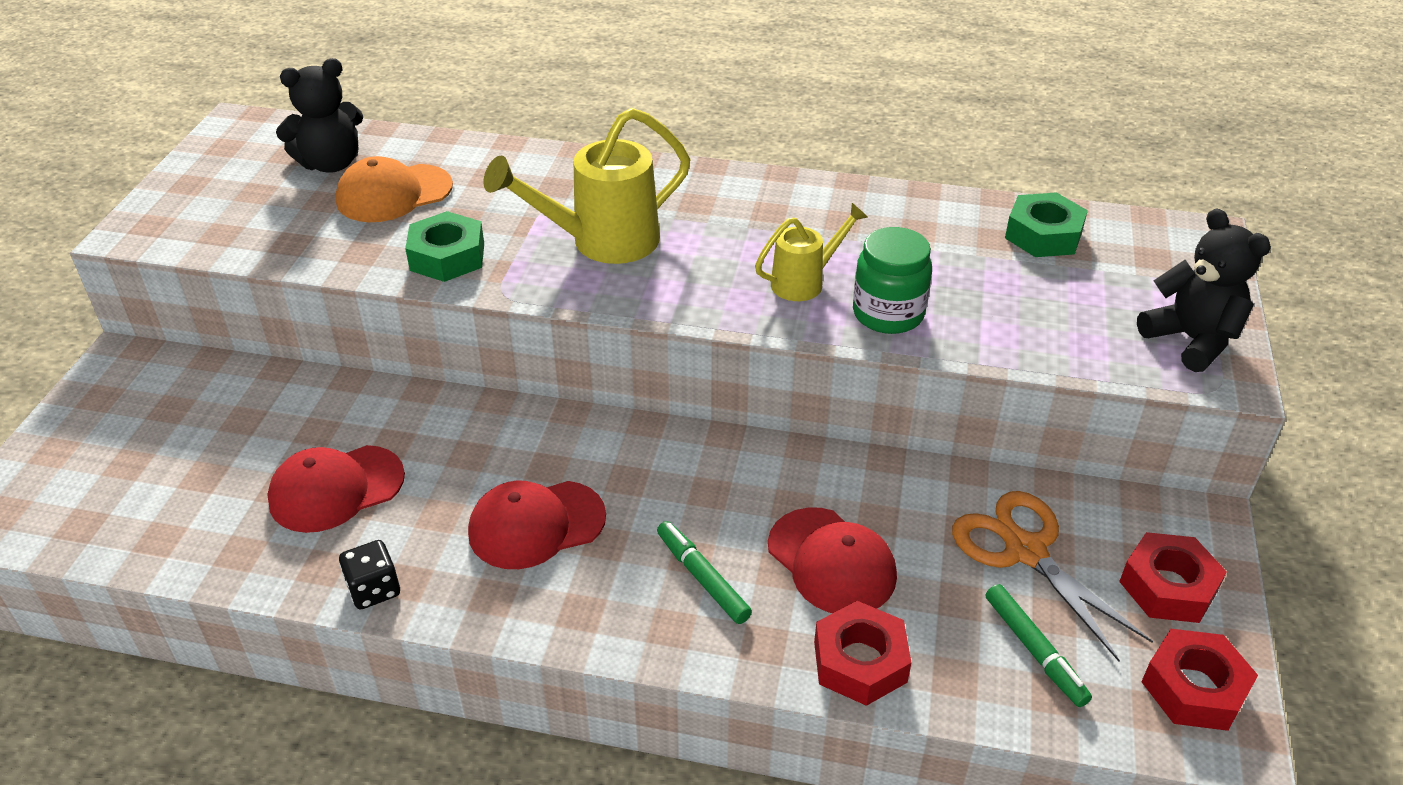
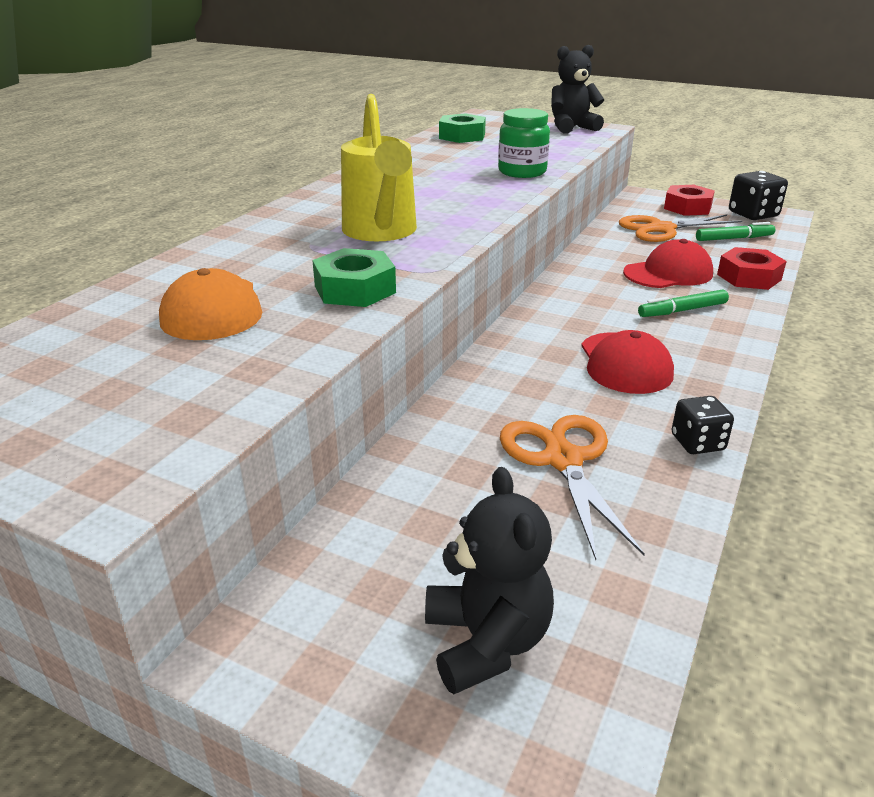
camera: 75 degrees left, 10 degrees down
red cap [267,445,405,533] -> orange scissors [500,415,645,560]
black teddy bear [276,58,363,172] -> black teddy bear moved to [425,467,554,694]
yellow watering can [755,203,868,301] -> none
red nut [1141,629,1258,731] -> black dice [729,171,788,220]

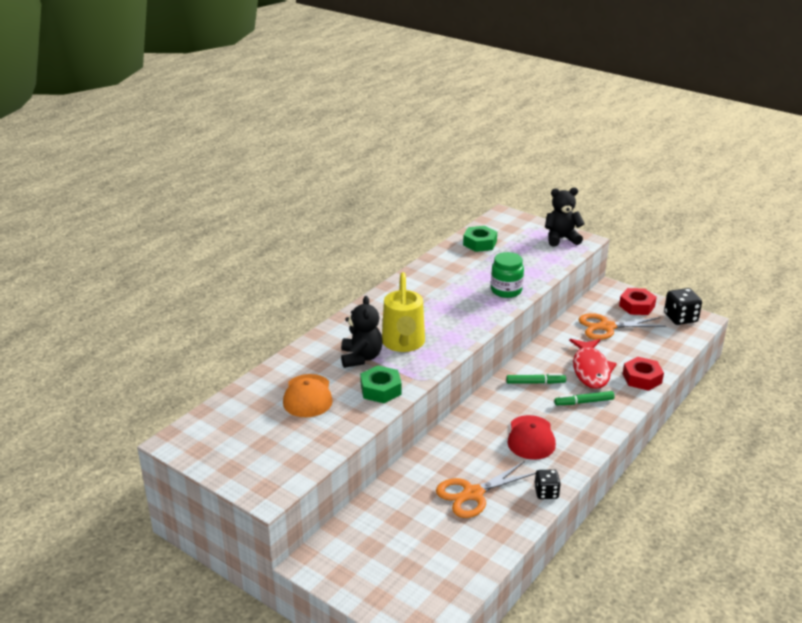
camera: 10 degrees right, 0 degrees up
black teddy bear [425,467,554,694] -> black teddy bear moved to [341,296,383,368]
orange scissors [500,415,645,560] -> orange scissors turned 120 degrees counterclockwise [436,461,536,518]
red cap [623,239,713,288] -> red fish [569,339,617,389]
green marker [696,222,775,241] -> green marker moved to [506,373,566,384]

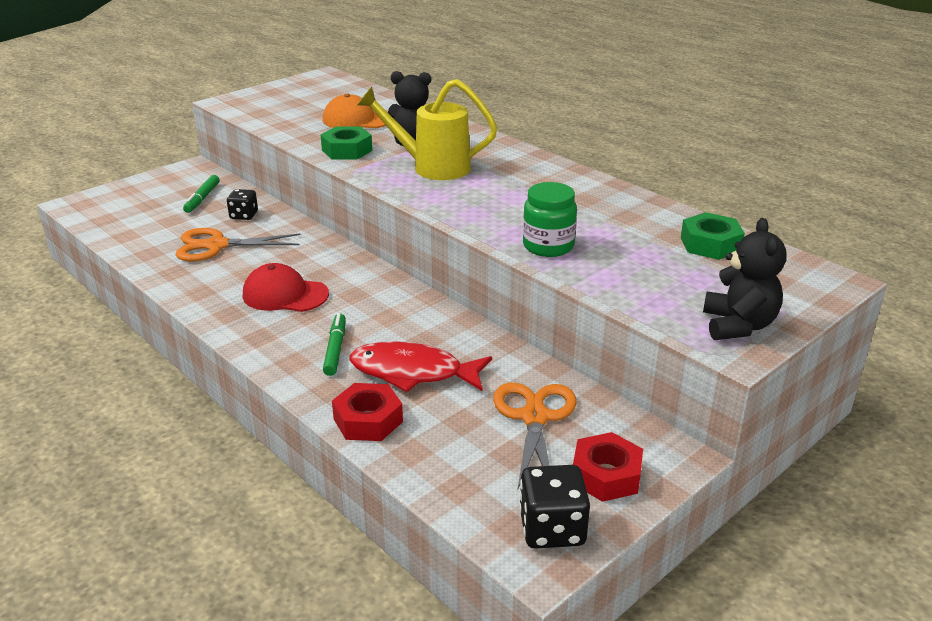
camera: 100 degrees right, 0 degrees up
orange scissors [436,461,536,518] -> orange scissors turned 75 degrees counterclockwise [175,228,301,261]
green marker [506,373,566,384] -> green marker moved to [183,175,220,213]
black dice [534,469,561,499] -> black dice moved to [227,189,258,220]

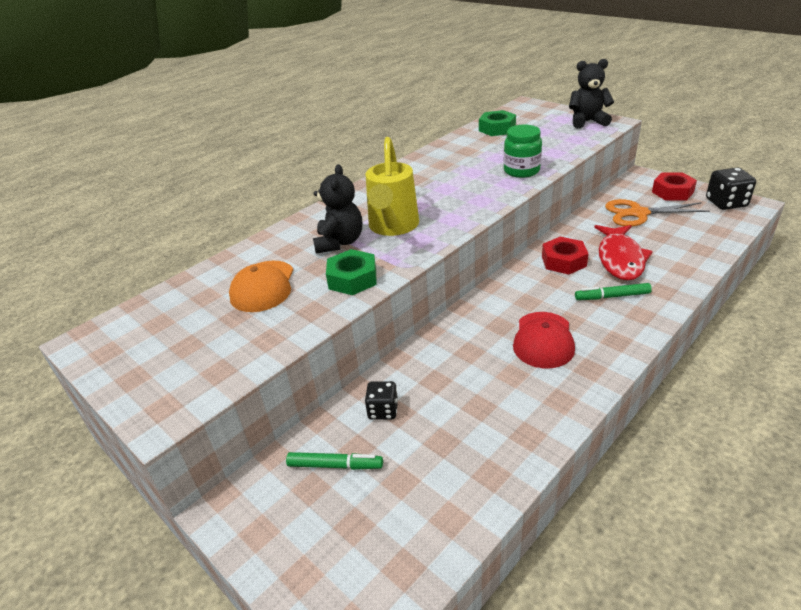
camera: 90 degrees left, 5 degrees up
orange scissors [175,228,301,261] -> none
red nut [332,383,403,441] -> red nut moved to [542,236,589,275]

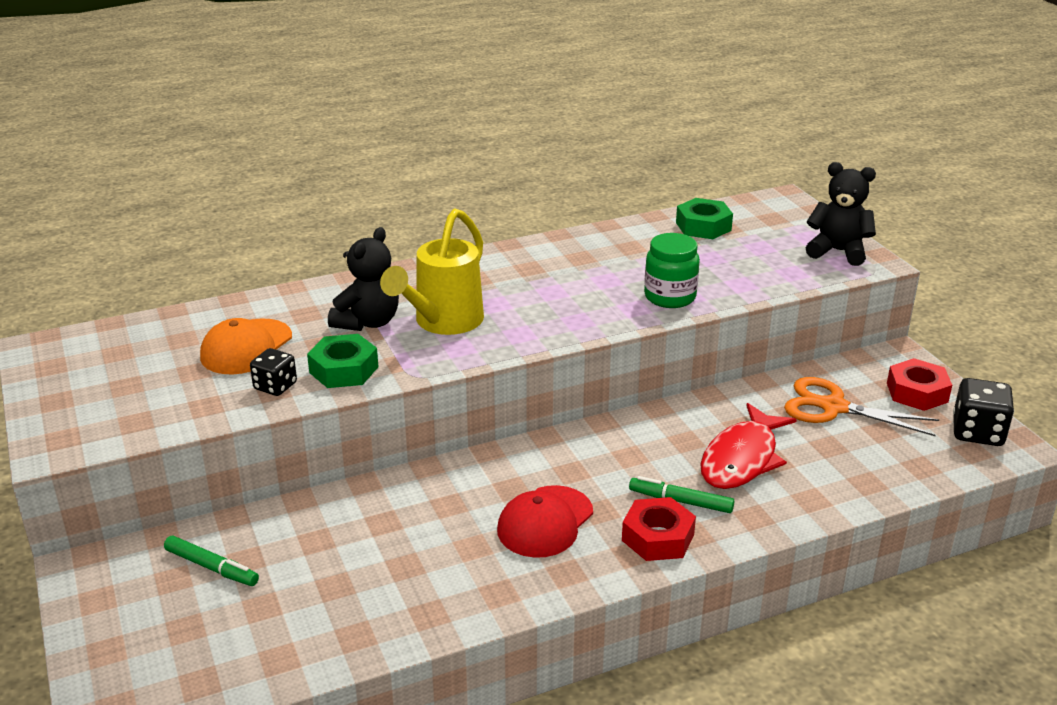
camera: 20 degrees right, 5 degrees down
black dice [365,381,398,420] -> black dice moved to [250,348,297,396]
red nut [542,236,589,275] -> red nut moved to [622,497,696,561]

